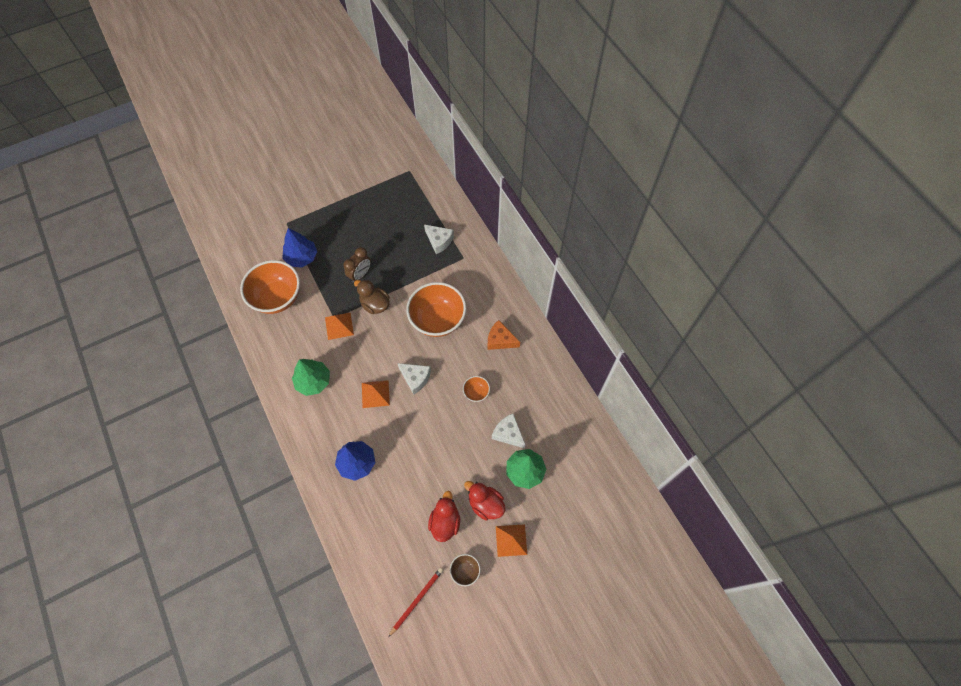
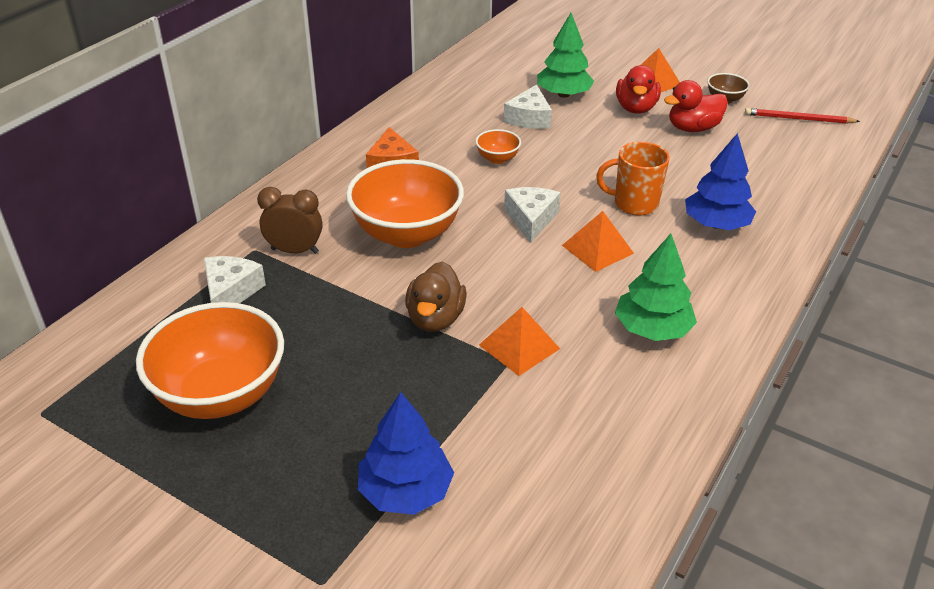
camera: 120 degrees left, 25 degrees down
orange bowl [240,260,300,314] -> orange bowl moved to [136,302,284,419]
brown clock [343,247,371,283] -> brown clock moved to [257,187,323,254]
none -> orange mug [596,142,670,216]

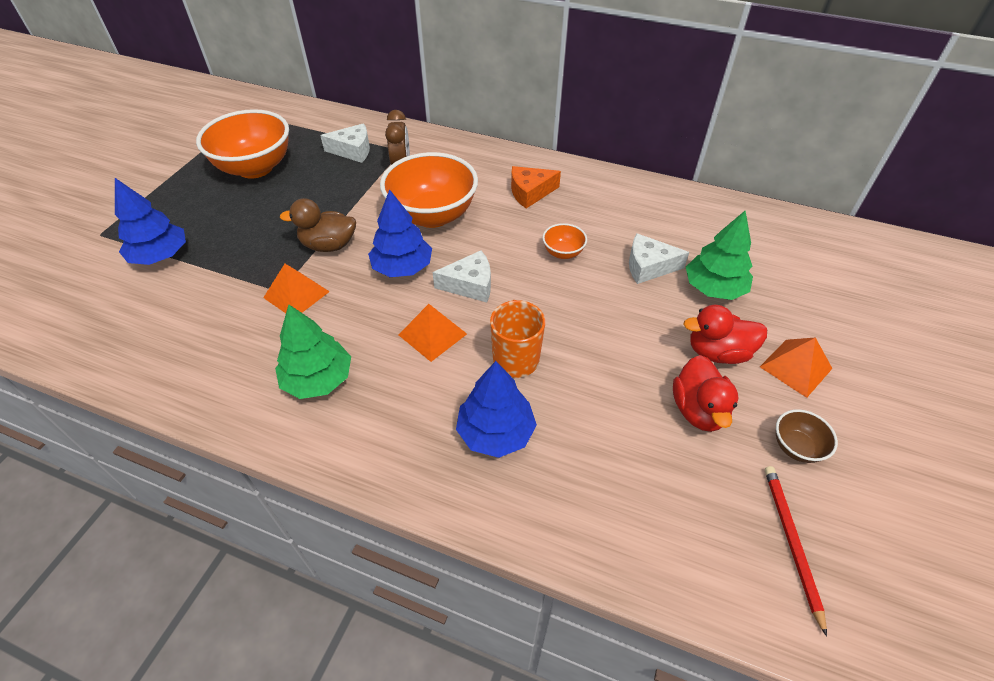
camera: 80 degrees right, 10 degrees up
red duck [664,80,728,132] -> red duck turned 150 degrees counterclockwise [673,355,739,432]
none -> blue tree [368,189,432,277]

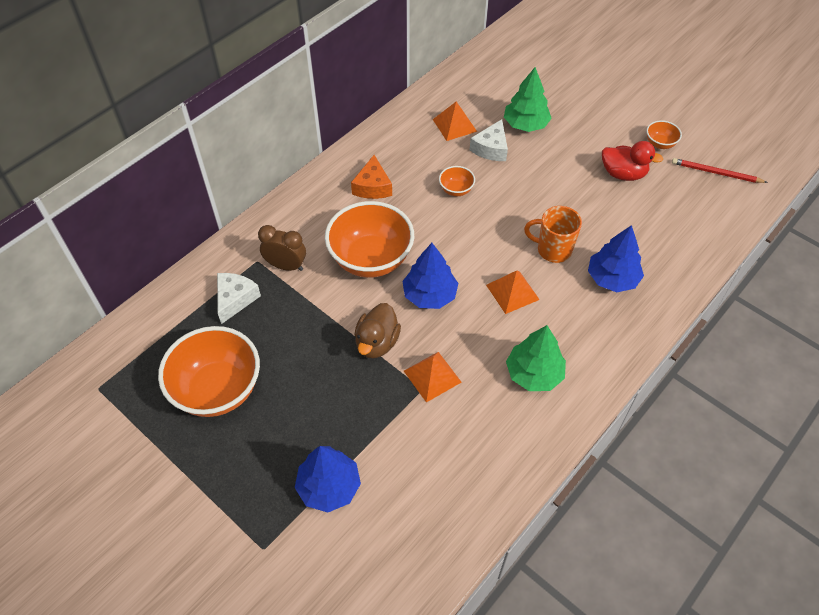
camera: 70 degrees left, 5 degrees up
white cheese [432,251,491,302] -> none
red duck [683,305,767,364] -> none
orange pyramid [760,337,833,398] -> orange pyramid moved to [433,102,477,141]
brown bowl [776,409,838,463] -> orange bowl [646,120,682,149]

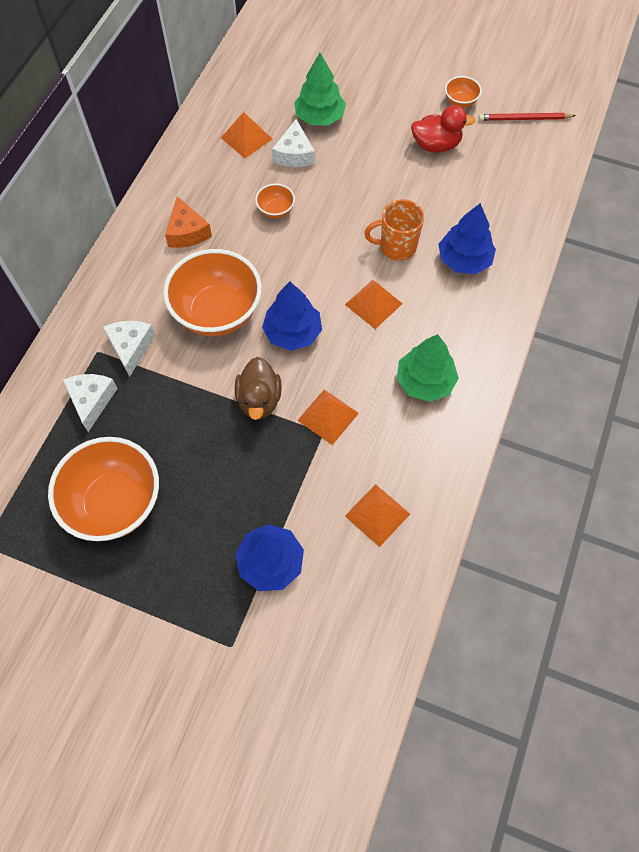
camera: 20 degrees left, 10 degrees up
brown clock [258,225,306,271] -> white cheese [103,321,155,377]
none -> orange pyramid [345,484,410,547]

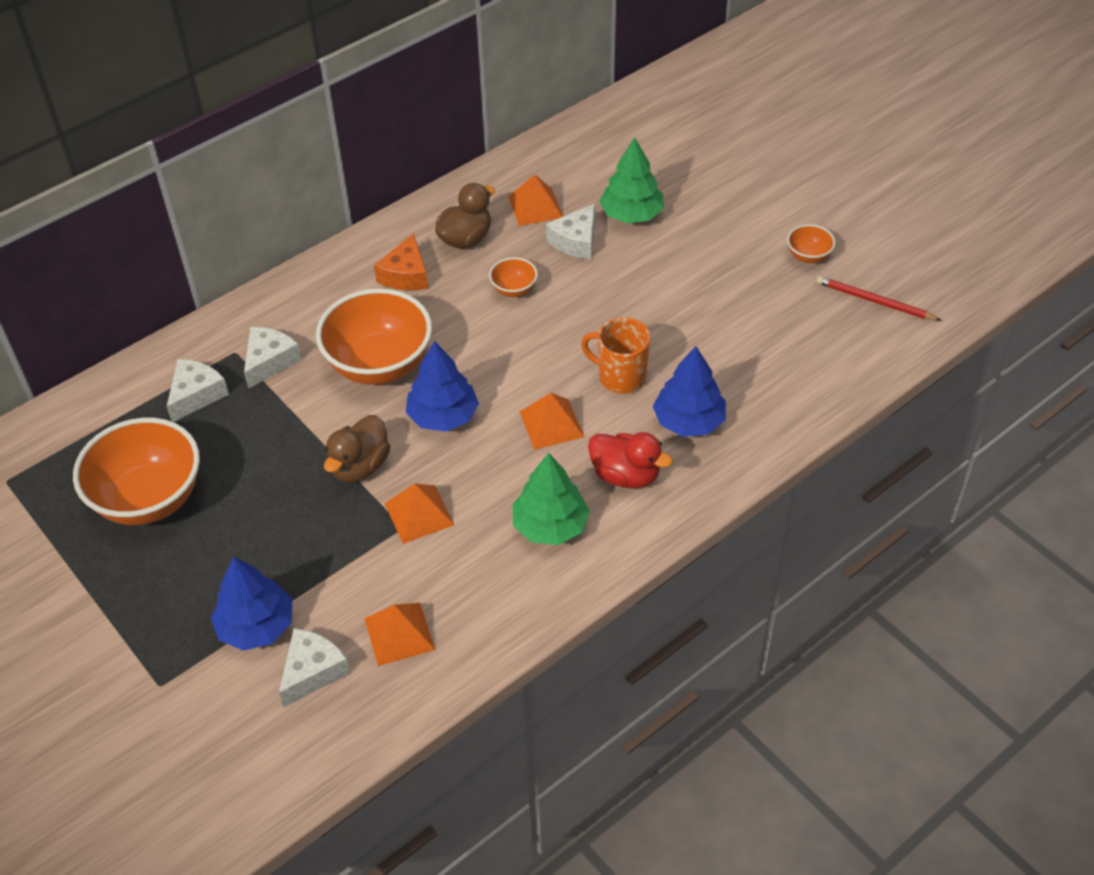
camera: 30 degrees right, 15 degrees down
red duck [411,105,476,153] -> red duck moved to [588,432,673,488]
none -> white cheese [279,628,350,707]
none -> brown duck [435,183,495,249]

